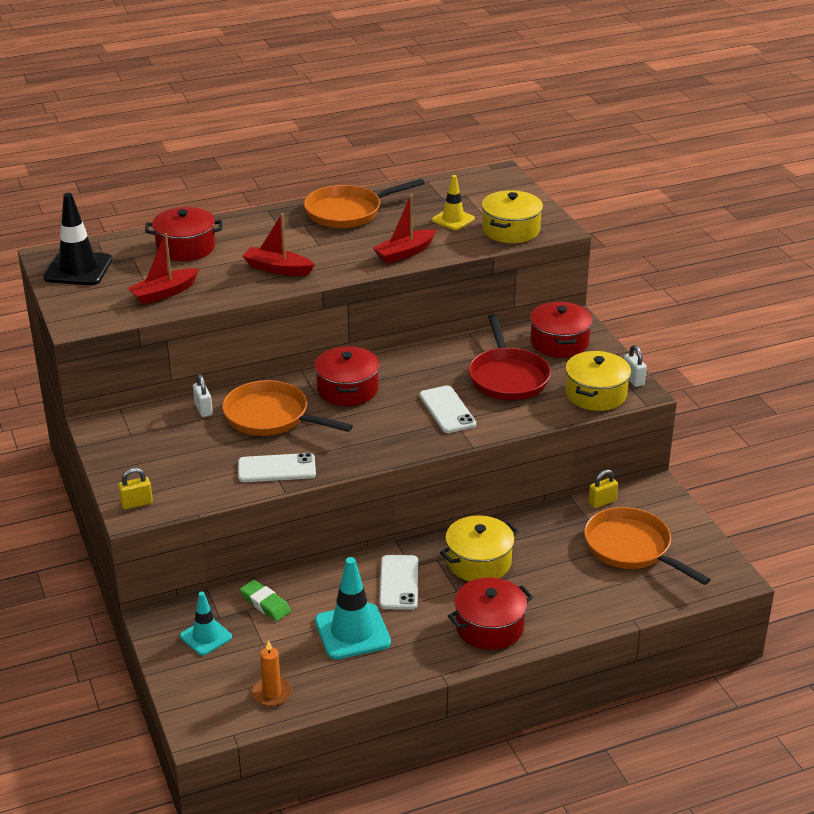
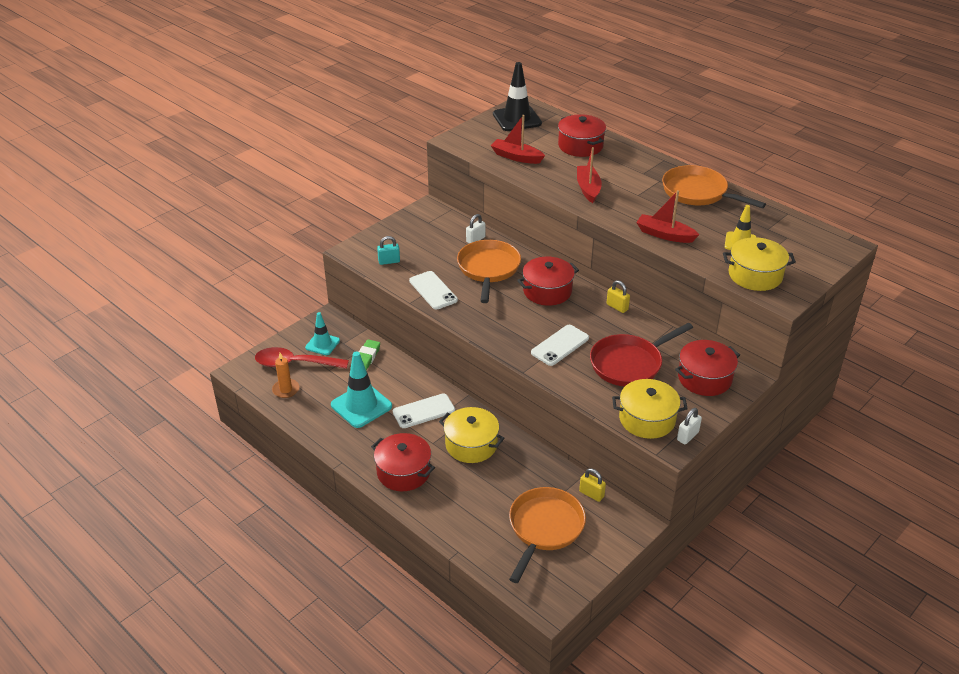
camera: 65 degrees right, 5 degrees up
yellow padlock [118,468,153,509] -> yellow padlock moved to [606,280,630,313]
none -> red spoon [255,347,349,369]
none -> turquoise padlock [377,236,400,265]

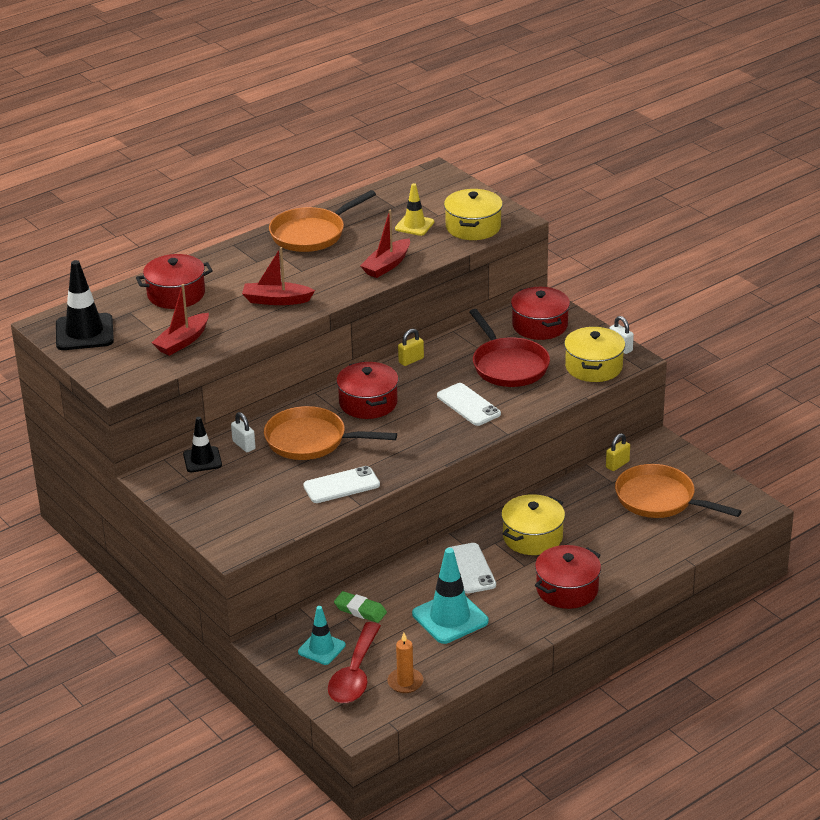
camera: 80 degrees left, 5 degrees down
turquoise padlock [377,236,400,265] -> none
none -> black traffic cone [183,417,222,472]

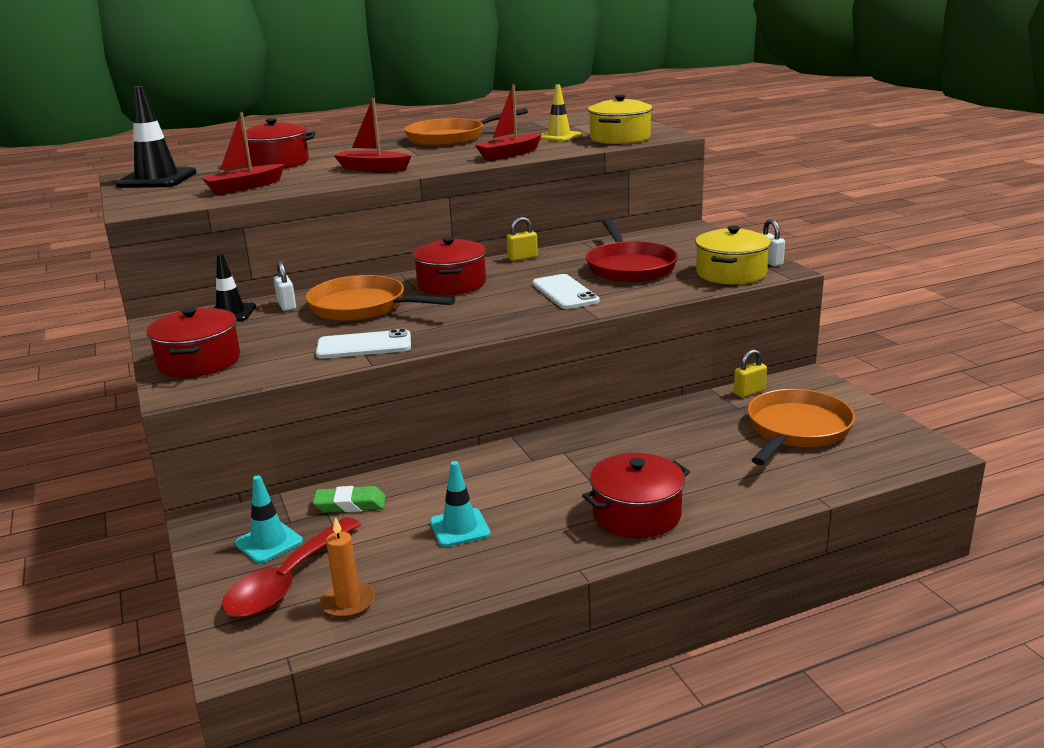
camera: 15 degrees right, 10 degrees down
green eraser [334,591,387,623] -> green eraser turned 45 degrees counterclockwise [313,486,386,513]
turquoise traffic cone [412,548,488,644] -> turquoise traffic cone [430,461,490,547], size x0.61
white phone [448,543,496,594] -> none
yellow pot [501,494,565,555] -> none
red pot [511,287,570,340] -> red pot moved to [146,307,240,378]
orange pan [615,464,742,518] -> orange pan turned 75 degrees clockwise [747,389,855,465]

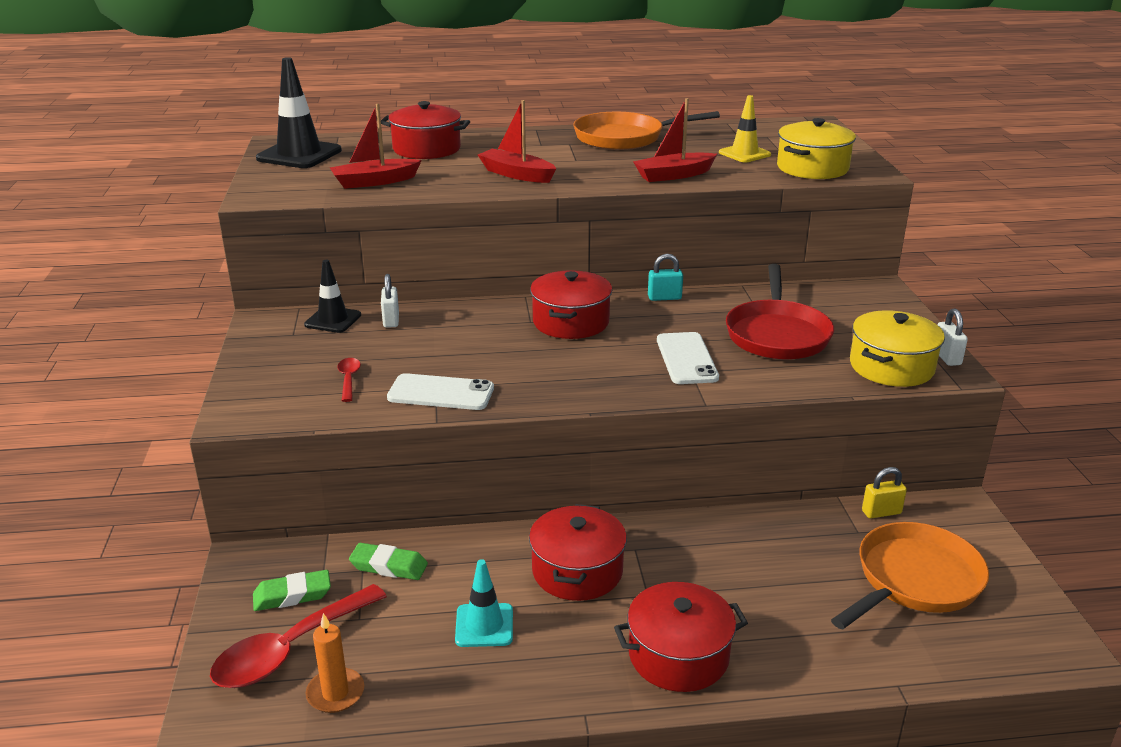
camera: 15 degrees right, 5 degrees up
red pot [146,307,240,378] -> red pot moved to [529,504,627,601]
turquoise traffic cone [235,475,303,563] -> green eraser [253,570,331,611]
orange pan [306,275,455,321] -> none
yellow padlock [507,217,538,261] -> turquoise padlock [648,254,683,301]
none -> red spoon [337,358,361,402]

